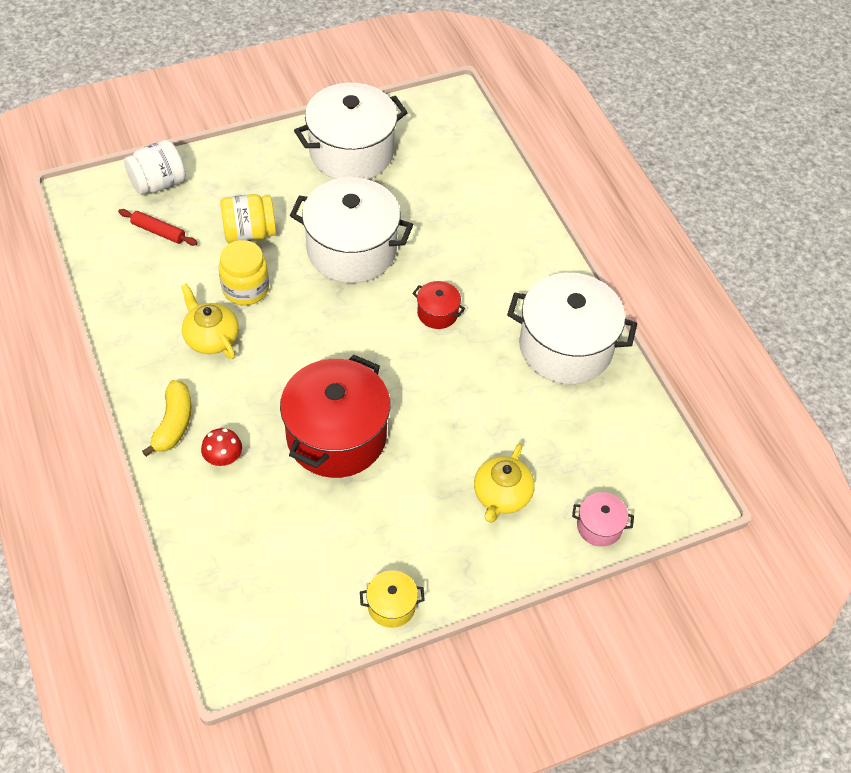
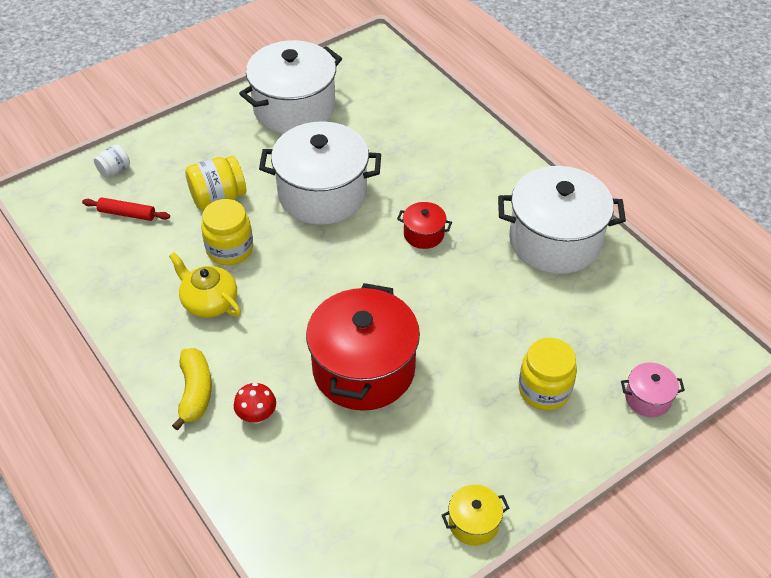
camera: 10 degrees left, 5 degrees down
white jar [124,140,186,195] -> white jar [94,144,130,178], size x0.57
yellow teapot [474,443,535,523] -> yellow jar [518,338,577,410]

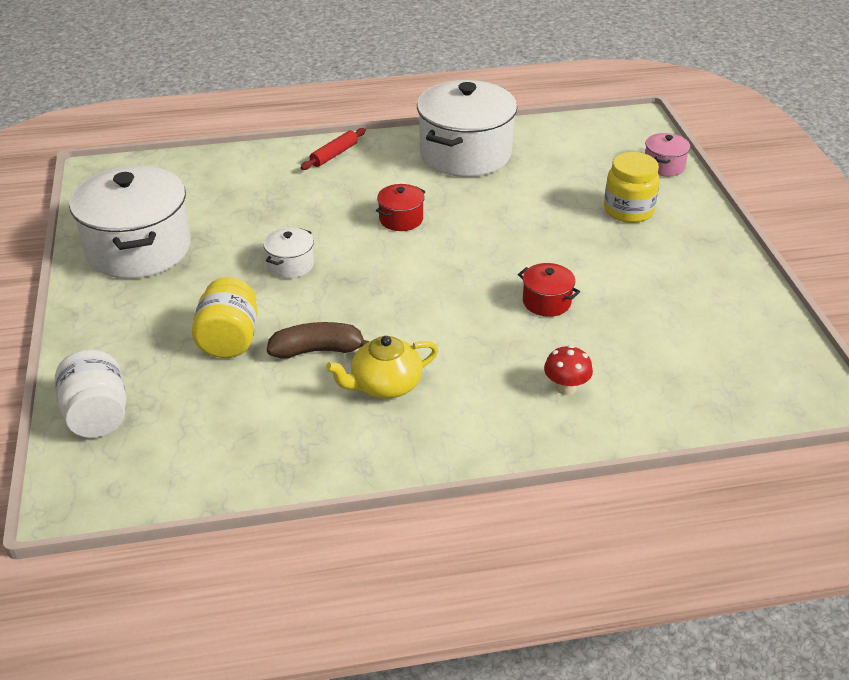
camera: 65 degrees left, 10 degrees down
red rolling pin [82,197,170,221] -> red rolling pin moved to [301,128,366,170]
white jar [94,144,130,178] -> white jar [55,349,126,438], size x1.75
yellow banana [172,348,212,431] -> none
yellow jar [201,199,253,265] -> brown banana [267,322,370,359]
white pot [259,121,381,225] -> white pot [263,228,314,278], size x0.44
red pot [306,283,420,411] -> red pot [518,263,580,317], size x0.44
yellow pot [441,485,509,546] -> none

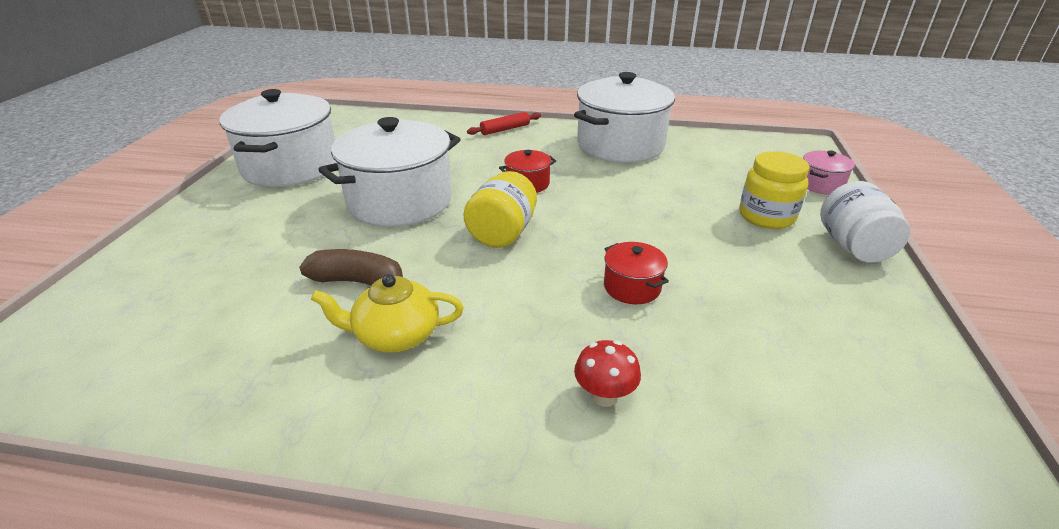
camera: 20 degrees right, 5 degrees down
white jar [55,349,126,438] -> white jar moved to [820,181,911,263]
yellow jar [192,277,258,358] -> yellow jar moved to [463,171,537,248]
white pot [263,228,314,278] -> white pot [318,117,461,227], size x2.26

